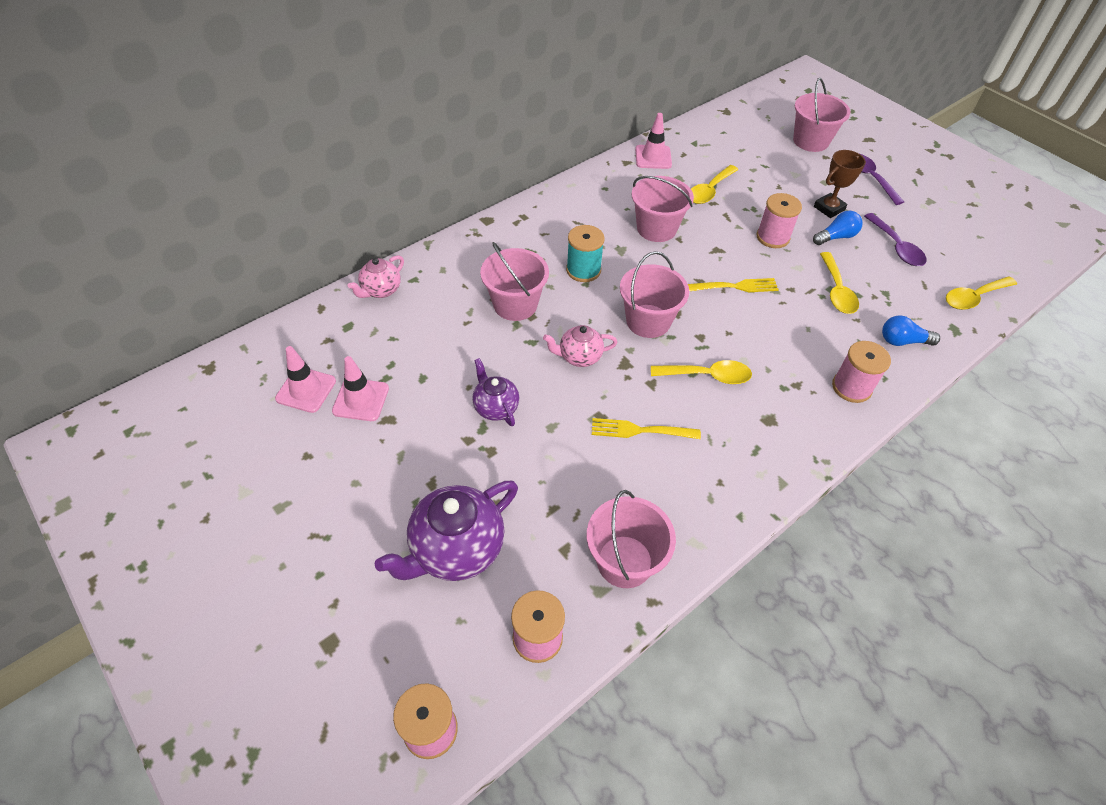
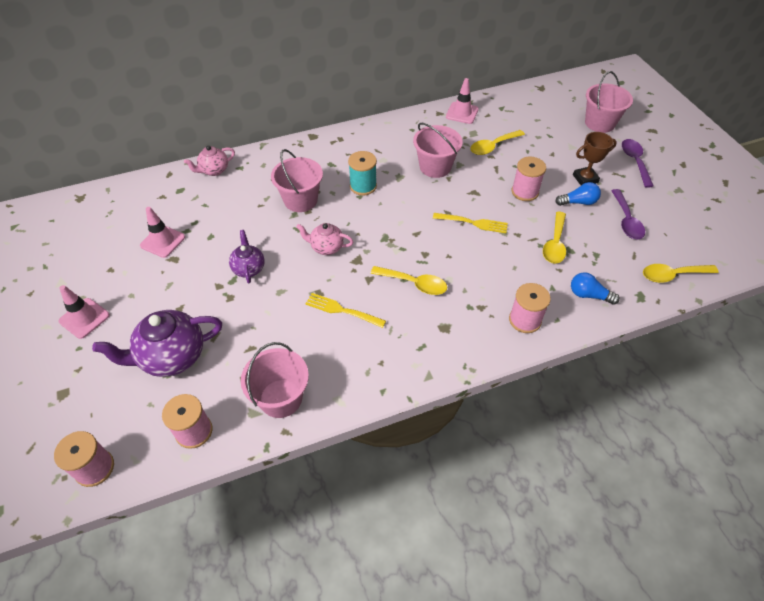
camera: 20 degrees right, 0 degrees up
pink traffic cone [275,346,336,413] -> pink traffic cone moved to [58,285,110,339]
pink bucket [620,251,689,338] -> none

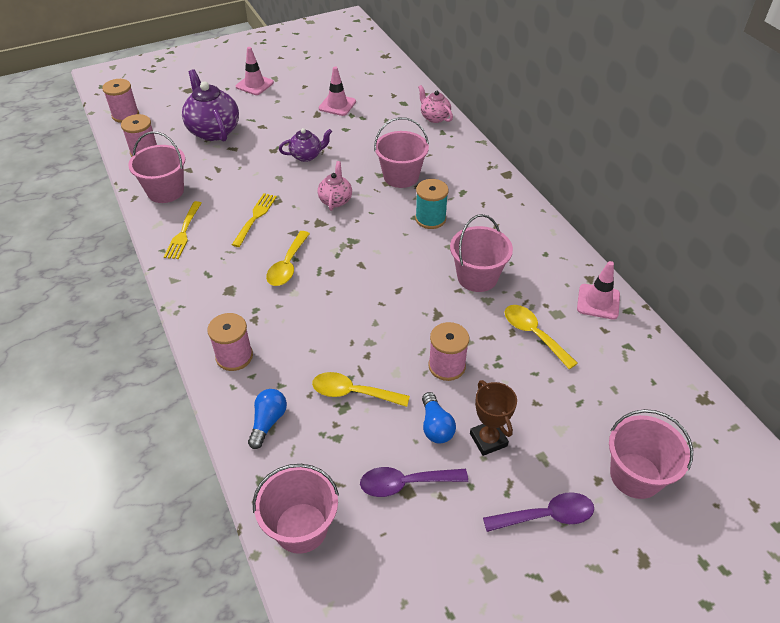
camera: 85 degrees right, 5 degrees down
yellow fork [433,213,508,233] -> yellow fork moved to [164,201,202,259]
yellow spoon [643,264,719,283] -> pink bucket [252,464,339,554]

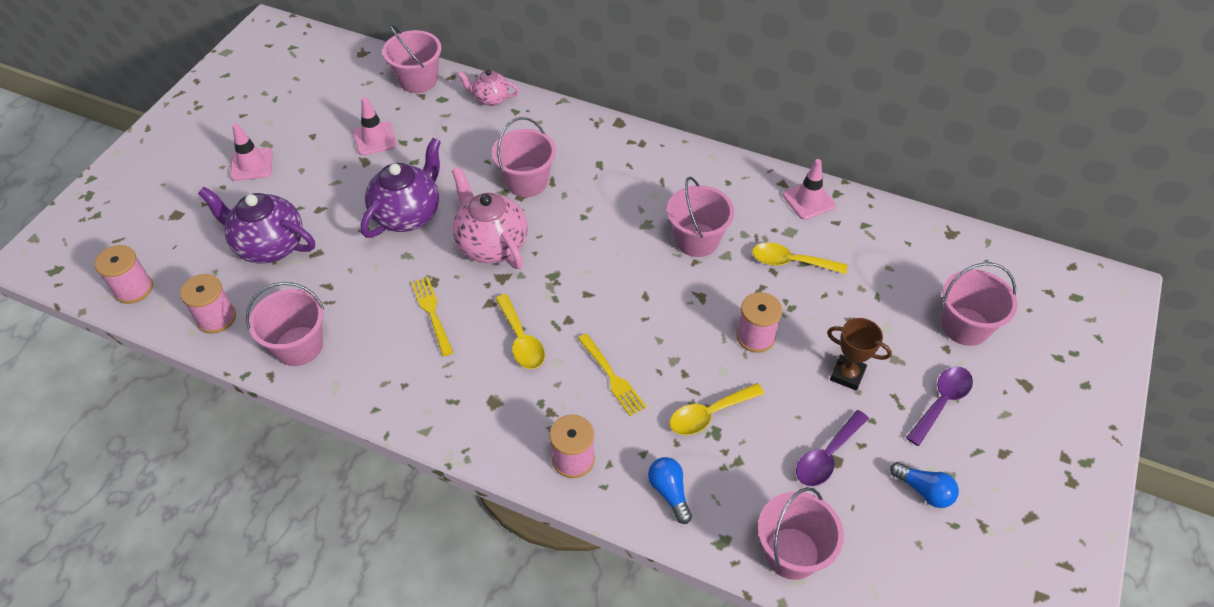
camera: 40 degrees left, 5 degrees up
yellow fork [164,201,202,259] -> yellow fork moved to [578,333,646,416]
purple teapot [279,128,332,162] -> purple teapot [360,138,441,238], size x1.77
pink teapot [318,161,352,211] -> pink teapot [452,167,528,269], size x1.77
turquoise spool [415,179,449,229] -> none
blue light bulb [422,392,456,444] -> blue light bulb moved to [890,462,959,508]
none -> pink bucket [383,24,442,93]

